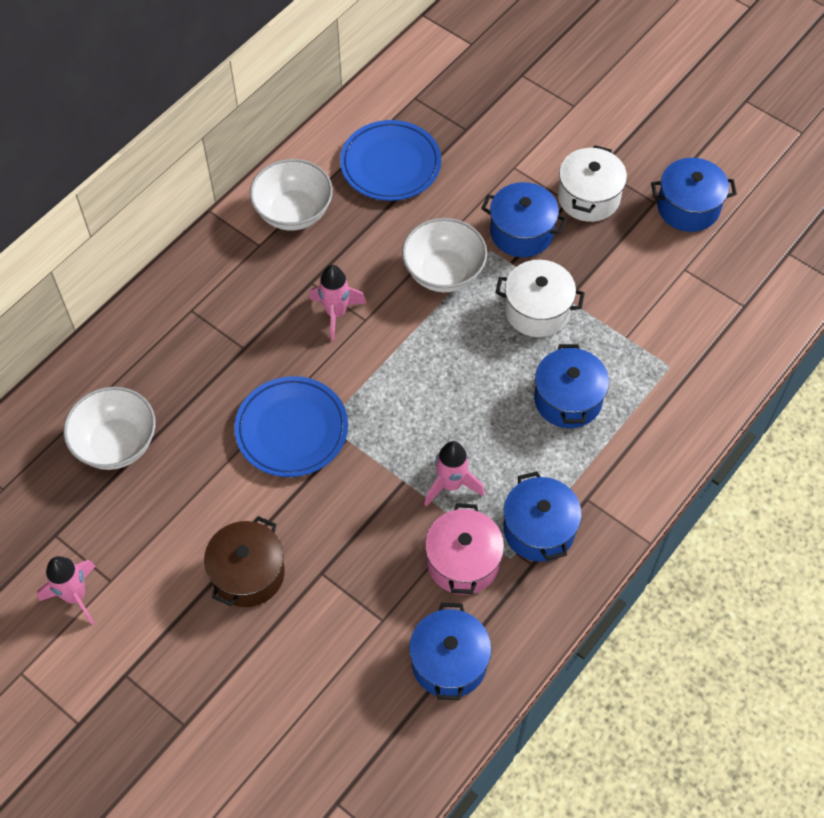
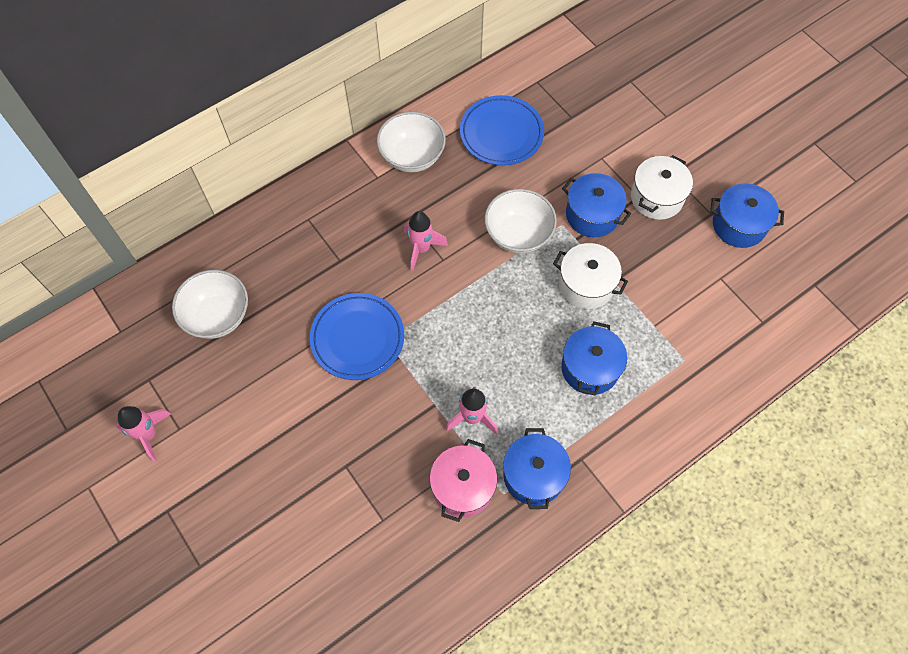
camera: 15 degrees right, 5 degrees up
brown pot [204,516,285,607] -> none
blue pot [409,603,492,700] -> none

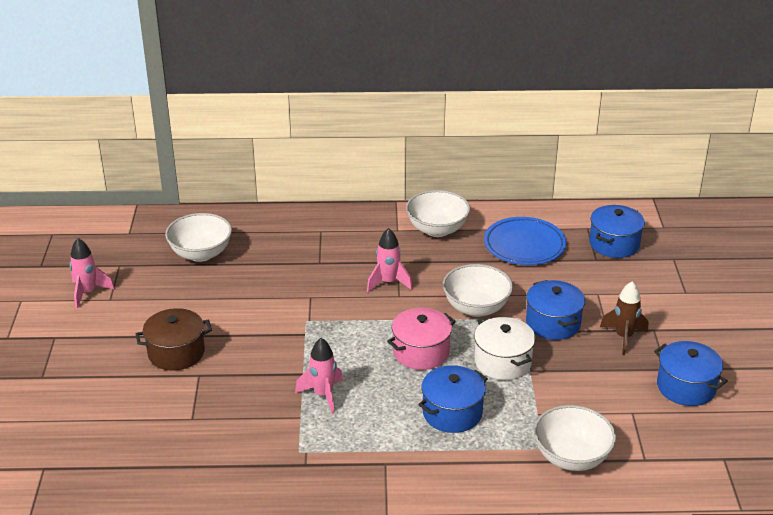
camera: 35 degrees right, 30 degrees down
blue plate [310,293,404,380] -> none
pink pot [430,439,497,522] -> pink pot moved to [387,308,456,370]
blue pot [503,428,571,509] -> blue pot moved to [589,205,645,258]
white pot [631,155,693,220] -> brown rocket [600,281,648,355]
none -> brown pot [136,308,212,371]
none -> white bowl [534,405,616,471]

